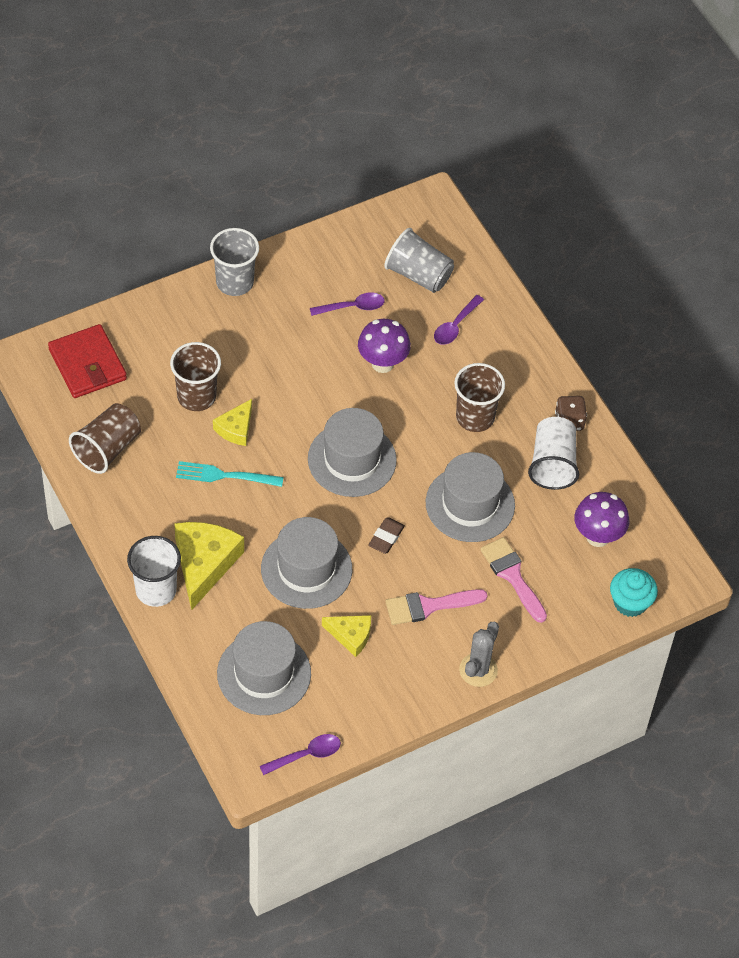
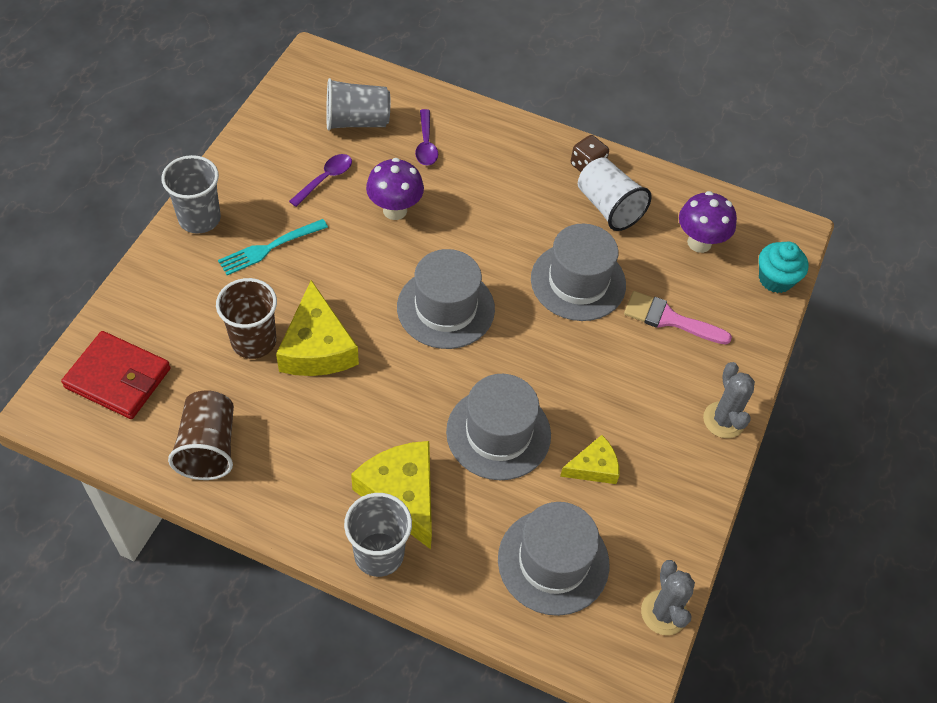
camera: 40 degrees left, 0 degrees up
white cup [127,536,181,607] -> grey cup [344,493,412,577]
turquoise fork [176,461,284,487] -> turquoise fork moved to [218,219,328,275]
yellow cheese [213,399,252,446] -> yellow cheese [276,280,359,376], size x1.75
purple spoon [260,734,341,775] -> grey cactus [641,560,695,635]
brown eraser [368,517,405,554] -> none
pink brush [386,589,488,625] -> none
brown cup [454,363,505,432] -> none

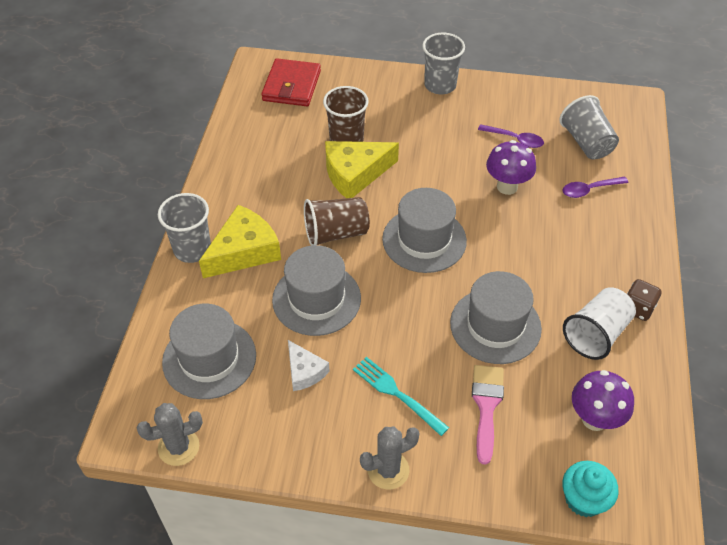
camera: 80 degrees right, 5 degrees down
brown cup [168,390,234,480] -> brown cup moved to [304,197,370,246]
turquoise fork [218,219,328,275] -> turquoise fork moved to [353,357,449,436]
yellow cheese [560,435,620,484] -> white cheese [288,340,330,391]

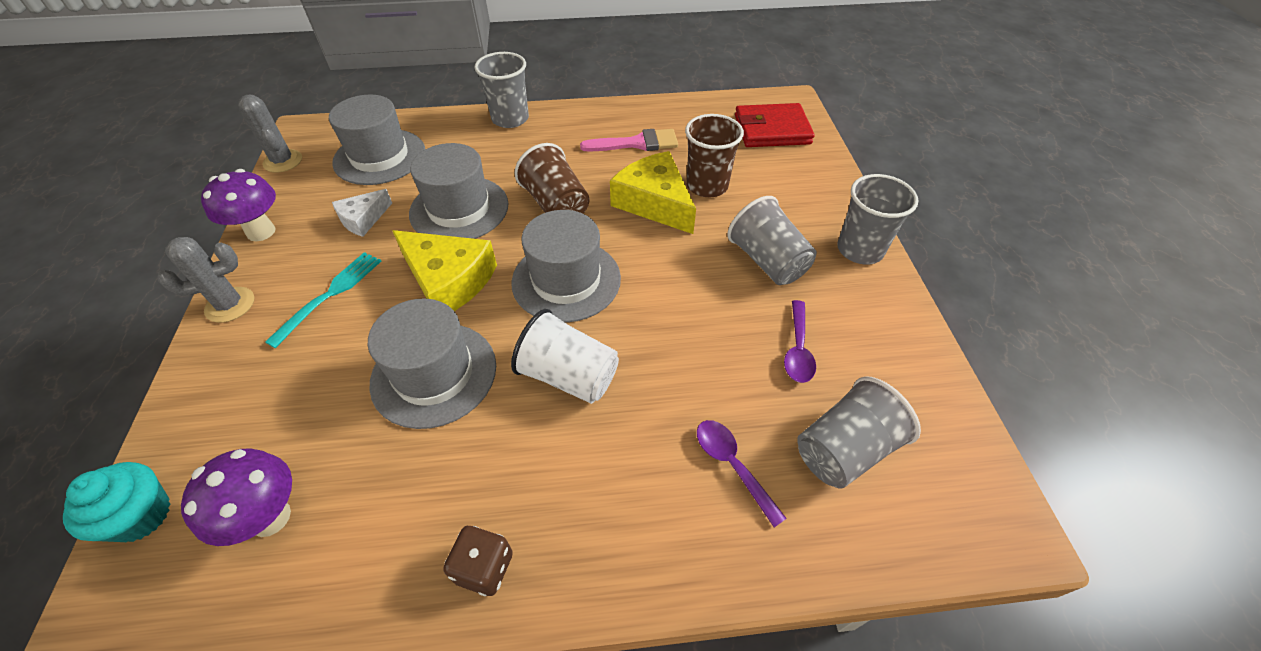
camera: 75 degrees right, 0 degrees up
yellow cheese [199,205,281,278] -> yellow cheese moved to [392,230,497,311]
grey cactus [360,427,420,490] -> grey cactus turned 75 degrees counterclockwise [158,237,254,323]
pink brush [472,365,504,465] -> pink brush moved to [580,129,678,152]
purple mushroom [486,140,536,195] -> purple mushroom moved to [201,169,276,242]
white cup [563,287,636,360] -> white cup moved to [511,309,619,404]
none -> grey cup [727,196,817,285]

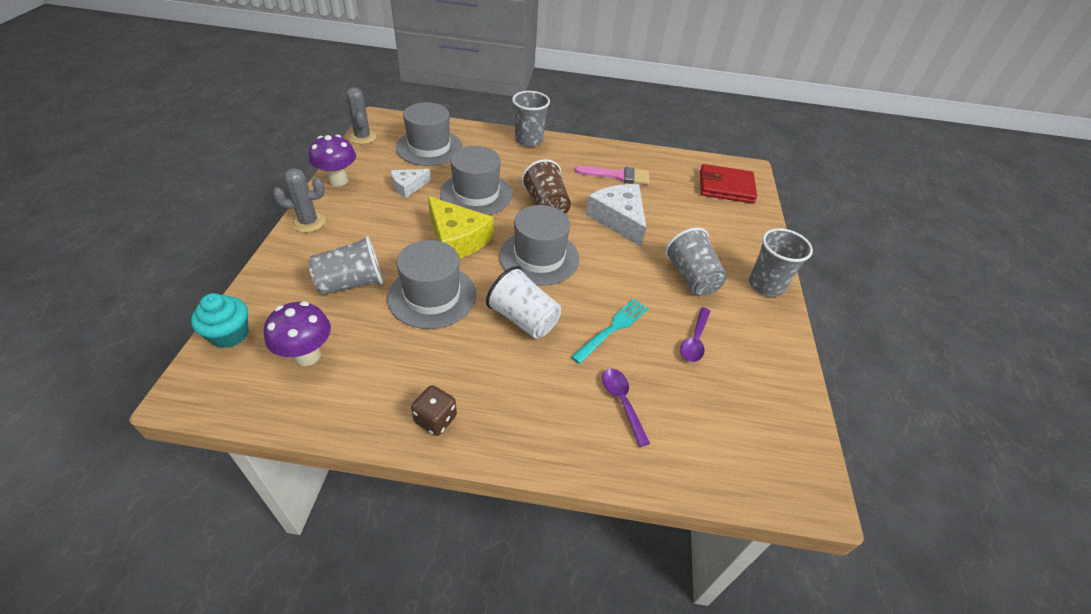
camera: 10 degrees right, 5 degrees down
turquoise fork [265,252,381,348] -> turquoise fork moved to [571,299,649,364]
yellow cheese [610,151,696,234] -> white cheese [586,184,646,247]
brown cup [685,114,744,197] -> none
grey cup [797,376,921,489] -> grey cup moved to [308,236,383,295]

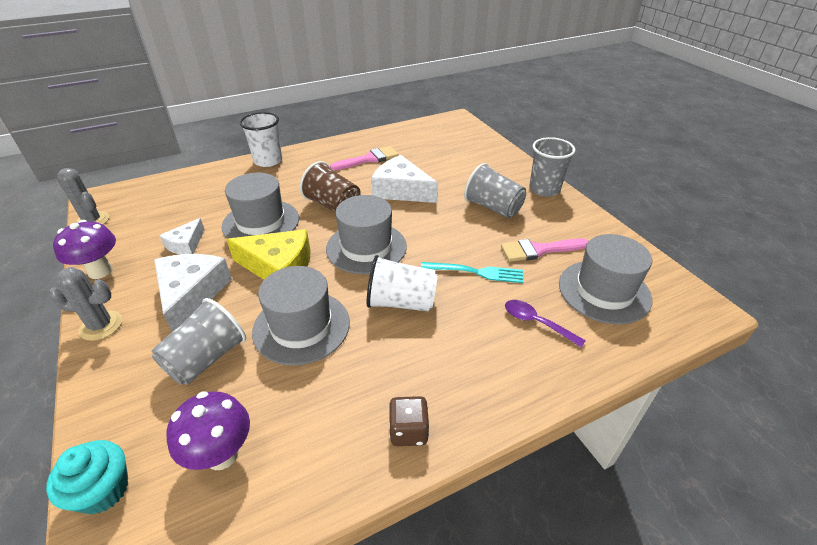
camera: 30 degrees left, 5 degrees down
grey cactus [273,168,326,232] -> grey cactus turned 45 degrees clockwise [49,267,122,341]
grey hat [396,102,463,166] -> grey hat moved to [559,234,652,324]
grey cup [512,91,550,147] -> white cup [240,112,282,167]
turquoise fork [571,299,649,364] -> turquoise fork turned 90 degrees clockwise [421,262,523,283]
purple spoon [680,308,711,362] -> pink brush [501,238,589,262]
red wallet [700,164,757,204] -> none
none -> white cheese [154,254,232,332]

